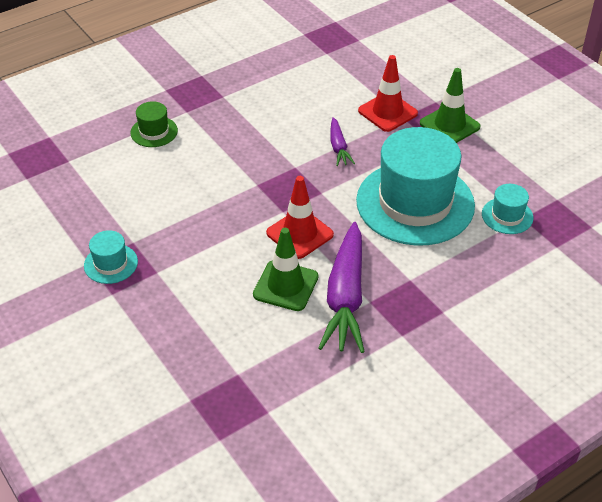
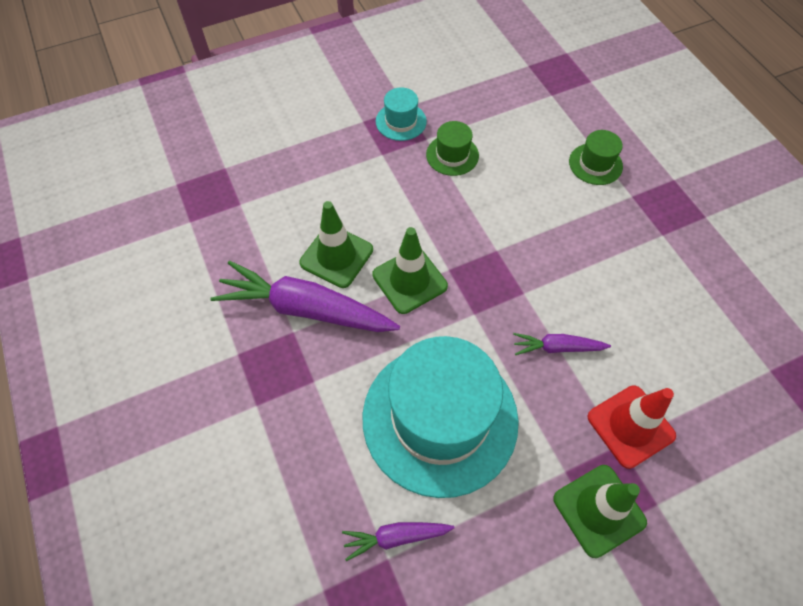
camera: 100 degrees right, 15 degrees up
red traffic cone [266,176,334,259] -> green traffic cone [372,227,448,314]
turquoise hat [482,184,533,234] -> purple carrot [342,522,454,561]
none -> green hat [426,121,479,176]

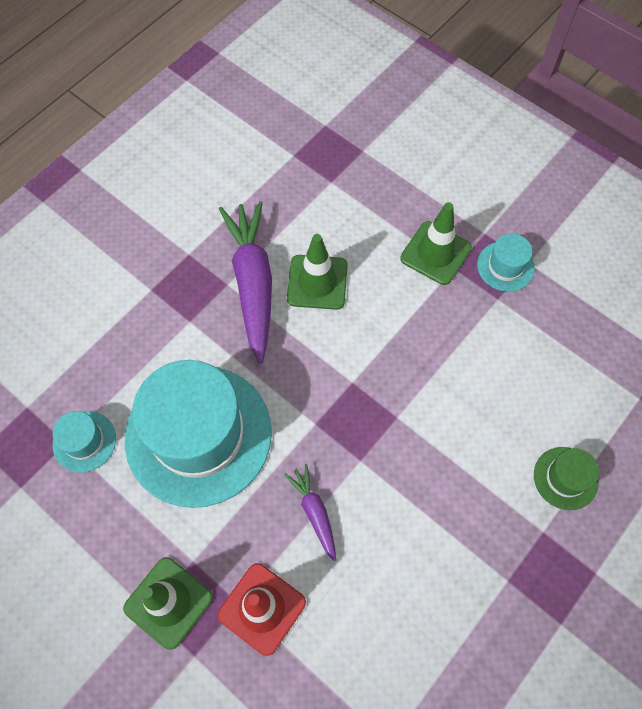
camera: 65 degrees right, 5 degrees up
purple carrot [342,522,454,561] -> turquoise hat [53,411,116,473]
green traffic cone [372,227,448,314] -> green traffic cone moved to [400,202,472,285]
green hat [426,121,479,176] -> none

